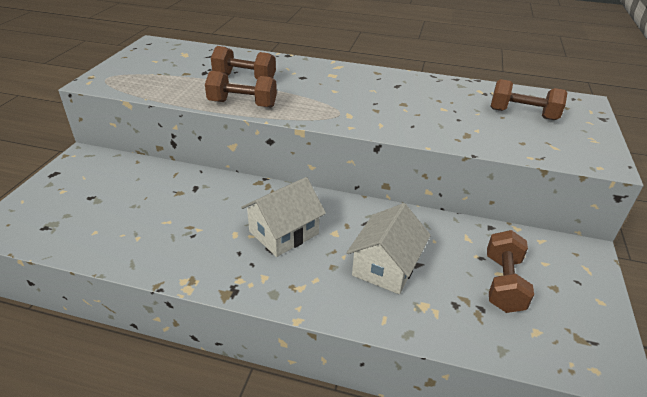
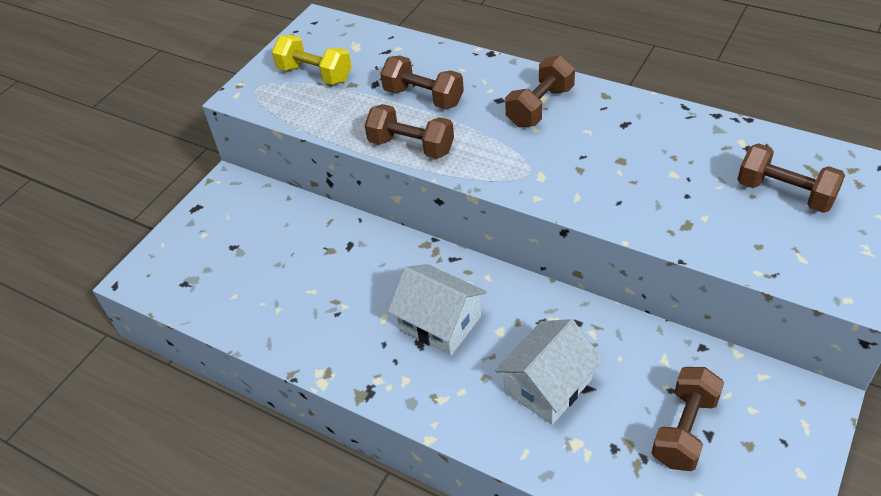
camera: 20 degrees right, 10 degrees up
white house [241,177,326,257] -> white house turned 60 degrees clockwise [388,264,487,356]
none -> yellow dumbbell [272,35,352,85]
none -> brown dumbbell [505,55,575,128]

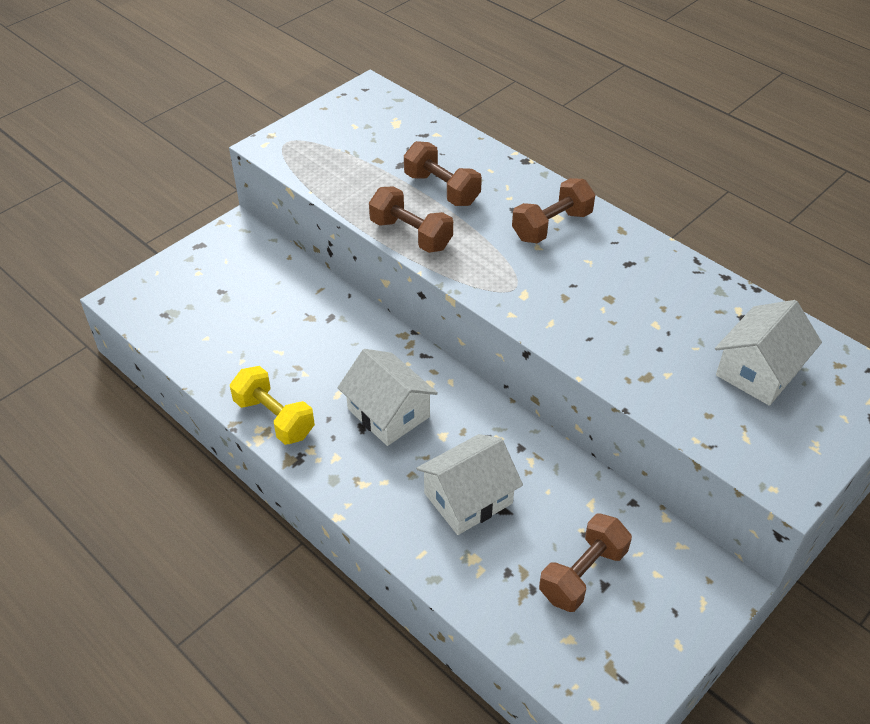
camera: 10 degrees right, 0 degrees up
yellow dumbbell [272,35,352,85] -> yellow dumbbell moved to [230,366,315,445]
brown dumbbell [737,143,845,213] -> white house [715,300,822,406]

